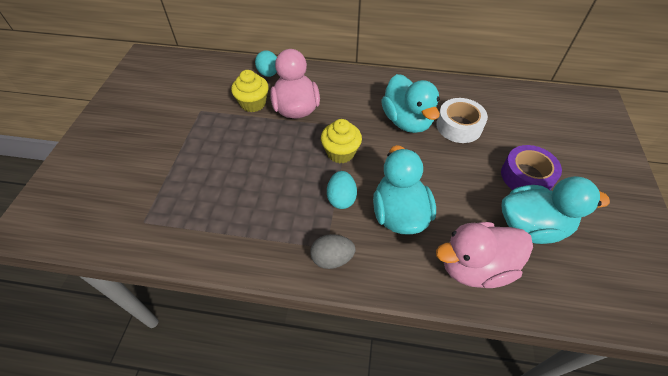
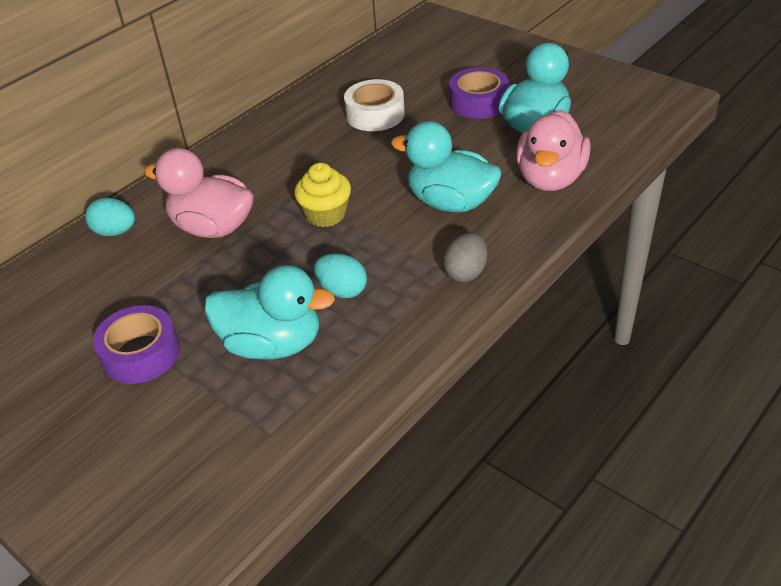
camera: 55 degrees left, 10 degrees down
yellow cupcake [231,70,269,112] -> none
turquoise egg [327,171,357,209] -> turquoise egg moved to [314,253,367,298]
turquoise duck [381,74,440,133] -> turquoise duck moved to [205,265,335,359]
none -> purple tape [93,305,180,384]

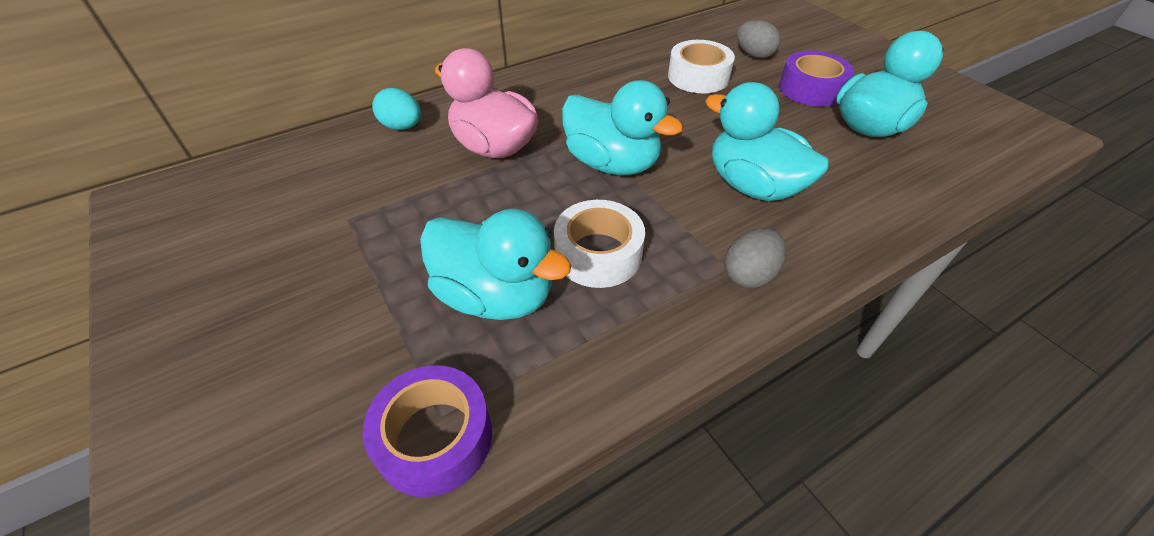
camera: 15 degrees right, 5 degrees up
purple tape [93,305,180,384] -> purple tape moved to [362,365,492,497]
yellow cupcake [294,163,351,227] -> turquoise duck [562,80,683,175]
turquoise egg [314,253,367,298] -> white tape [554,200,645,288]
pink duck [516,110,591,191] -> none
none -> grey egg [737,20,781,59]

